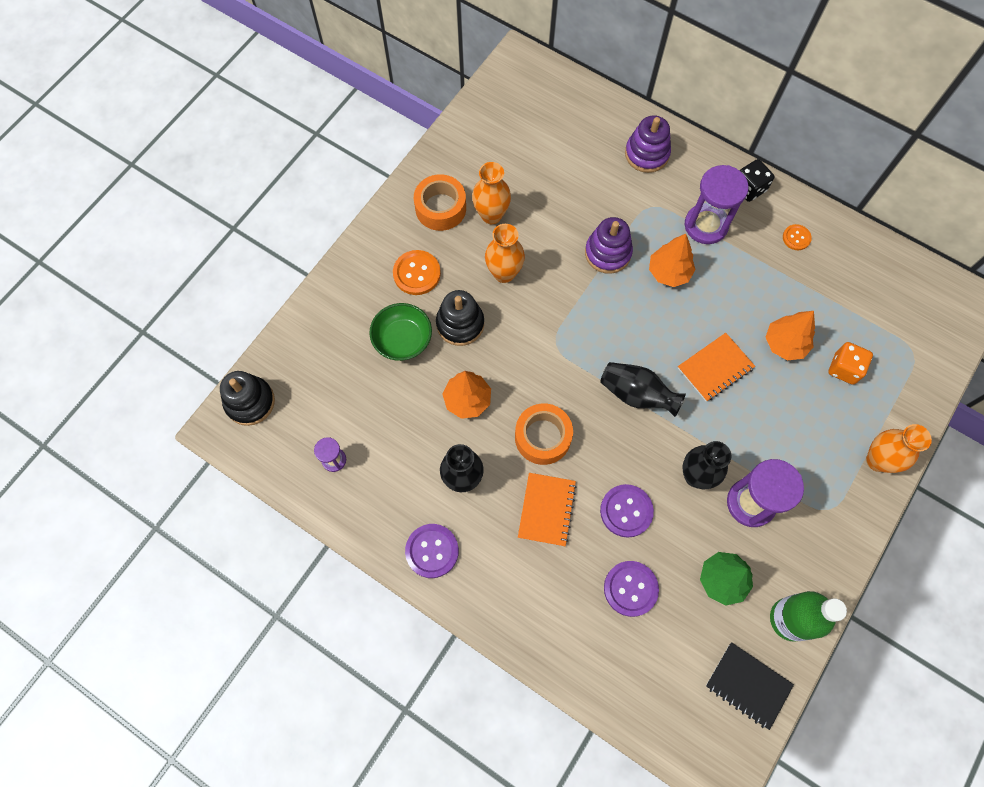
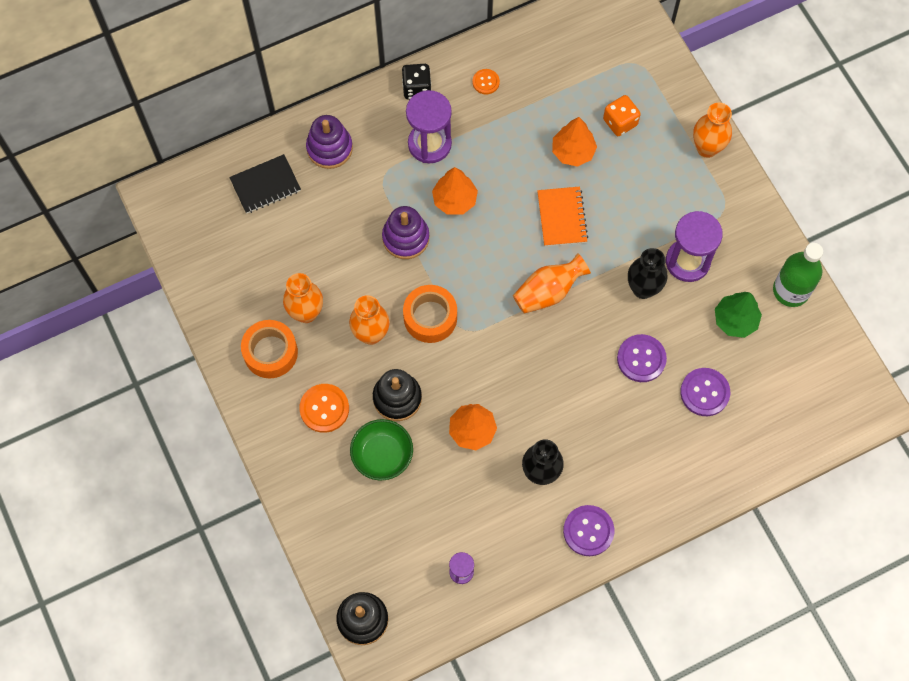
camera: 60 degrees left, 0 degrees up
orange tape [515,403,573,465] -> orange tape moved to [403,285,457,343]
orange notebook [518,473,577,547] -> none
black vase [600,362,686,417] -> orange vase [513,253,591,314]
black notebook [706,642,794,730] -> black notebook moved to [229,154,301,214]

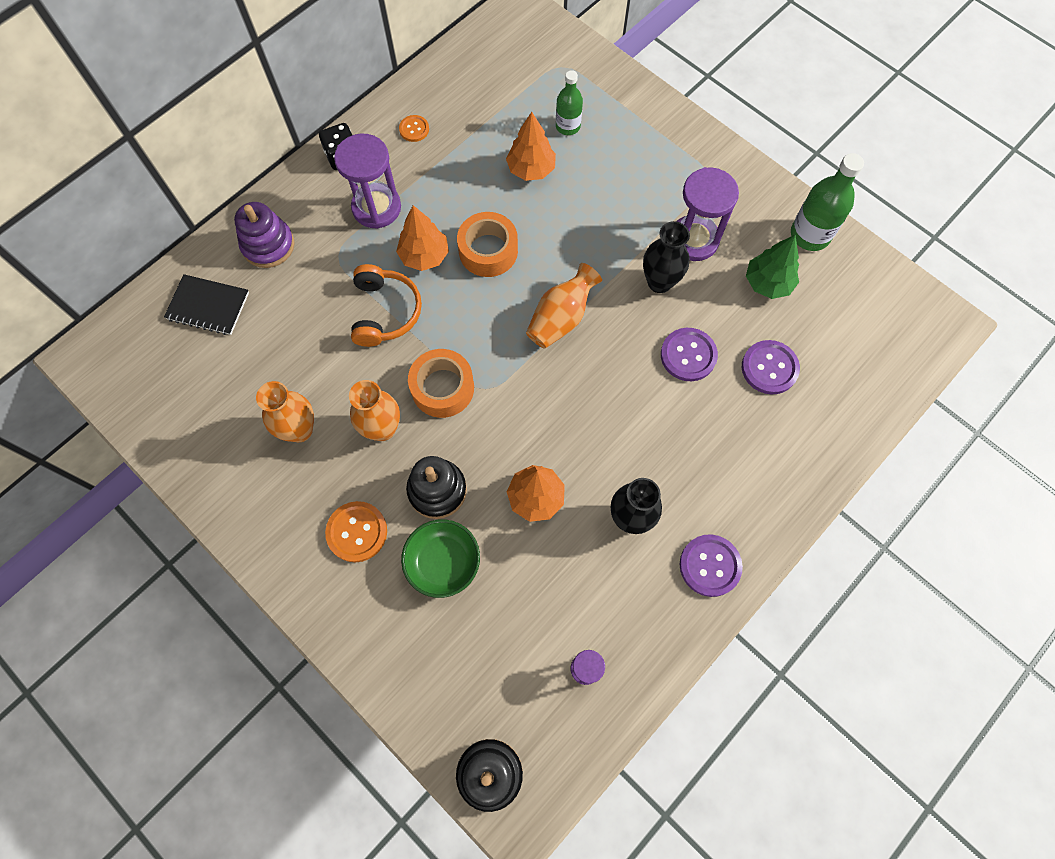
camera: 20 degrees left, 0 degrees up
black notebook [229,154,301,214] -> black notebook turned 60 degrees clockwise [164,274,249,335]
orange tape [241,320,298,378] -> orange tape moved to [457,212,518,277]
purple stacking toy [382,206,429,259] -> orange headphones [351,264,422,347]
orange notebook [537,187,588,246] -> none
orange dice [603,95,641,136] -> green bottle [556,70,583,135]
orange vase [693,102,732,158] -> none

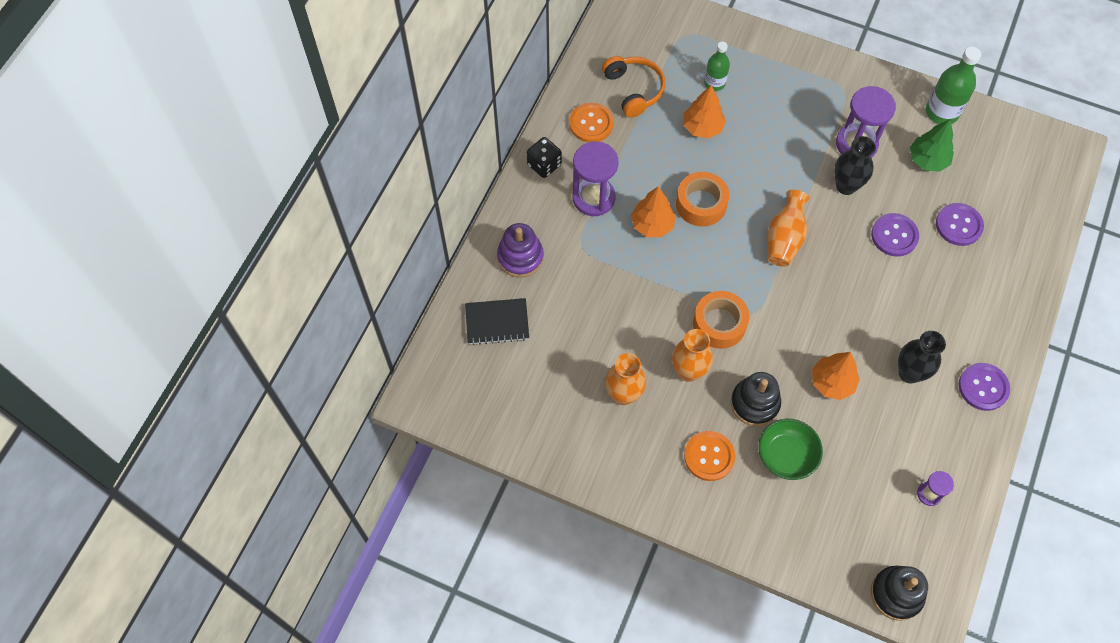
camera: 20 degrees left, 5 degrees down
orange headphones [351,264,422,347] -> orange headphones moved to [602,56,665,118]
orange button [399,115,429,142] -> orange button [569,103,614,142], size x1.68

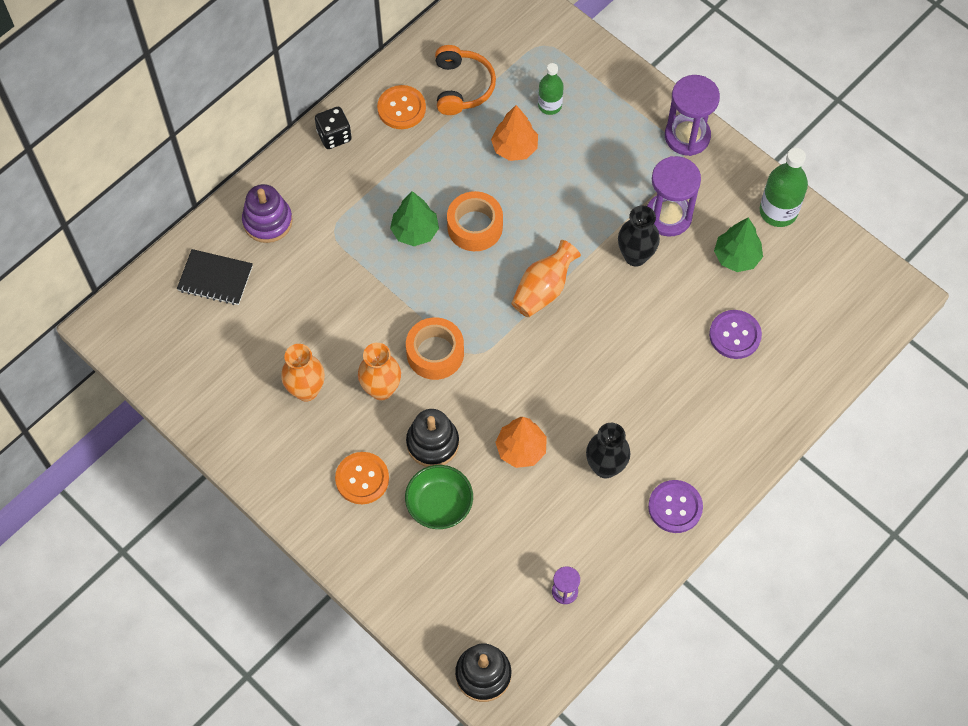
camera: 20 degrees right, 0 degrees up
purple hourglass [572,141,619,216] -> purple hourglass moved to [665,75,720,156]
orange tree [631,187,676,237] -> green tree [390,191,439,246]
purple button [871,213,919,257] -> none

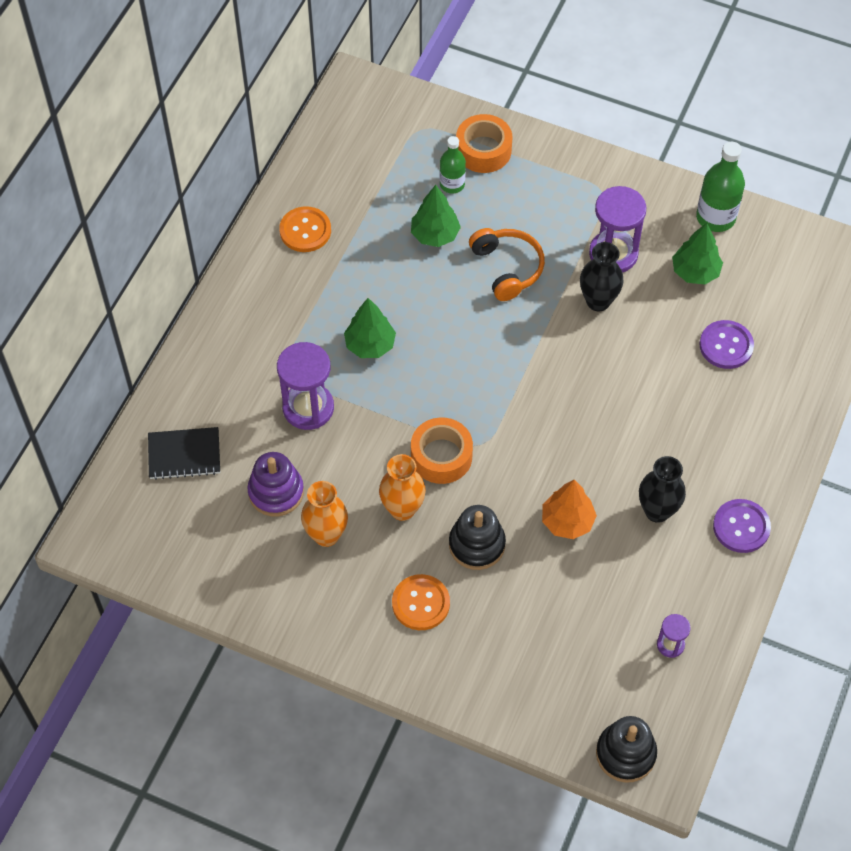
camera: 20 degrees left, 5 degrees down
purple stacking toy [242,184,293,243] -> purple stacking toy moved to [247,452,304,516]
black dice [315,106,352,149] -> none
green bowl [405,465,473,529] -> none
orange headphones [435,45,496,115] -> orange headphones moved to [469,228,545,301]
orange tape [447,191,503,251] -> orange tape moved to [456,114,512,173]
orange tree [491,105,538,161] -> green tree [411,185,461,247]
orange vase [512,240,581,317] -> none
purple hourglass [665,75,720,156] -> purple hourglass moved to [277,342,334,430]

